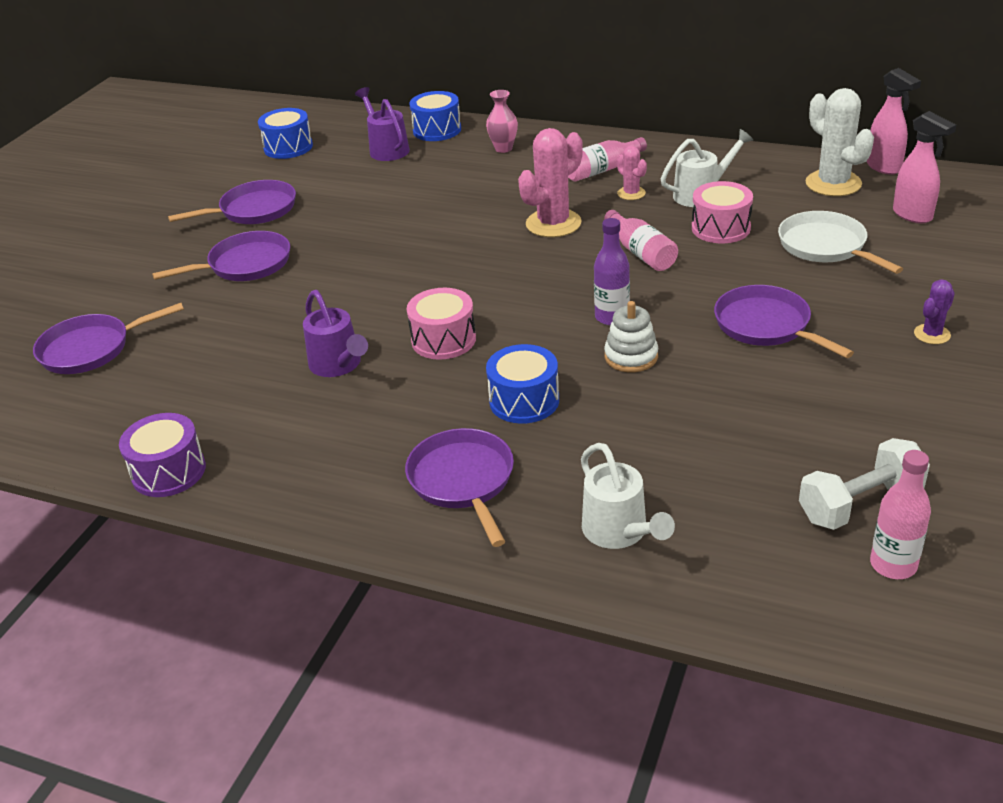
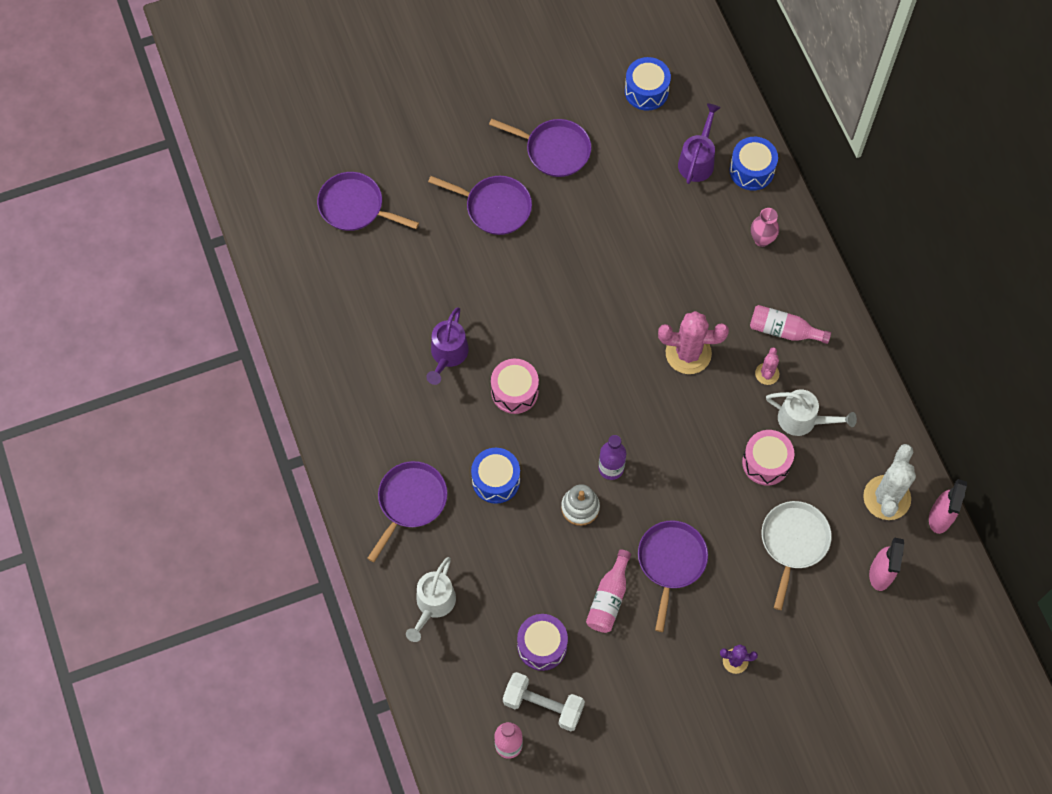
camera: 45 degrees right, 30 degrees up
purple drum [119,413,206,497] -> purple drum moved to [517,614,568,671]
pink bottle [604,210,678,271] -> pink bottle moved to [586,549,631,633]

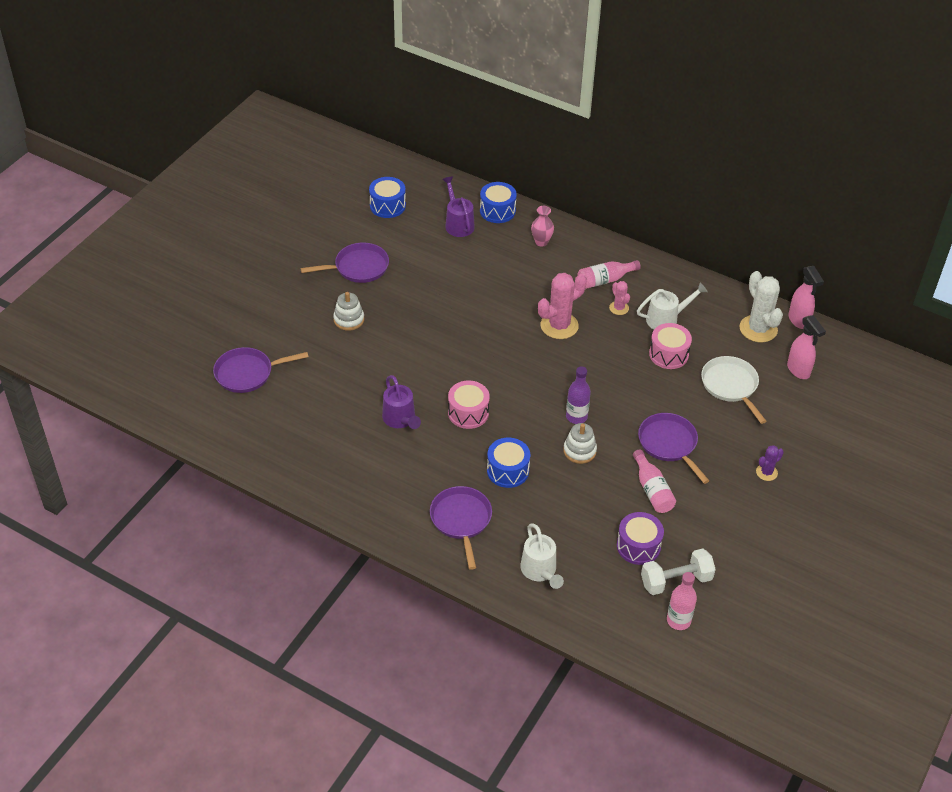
camera: 40 degrees left, 20 degrees down
purple pan [428,176,532,235] -> white stacking toy [333,292,364,331]

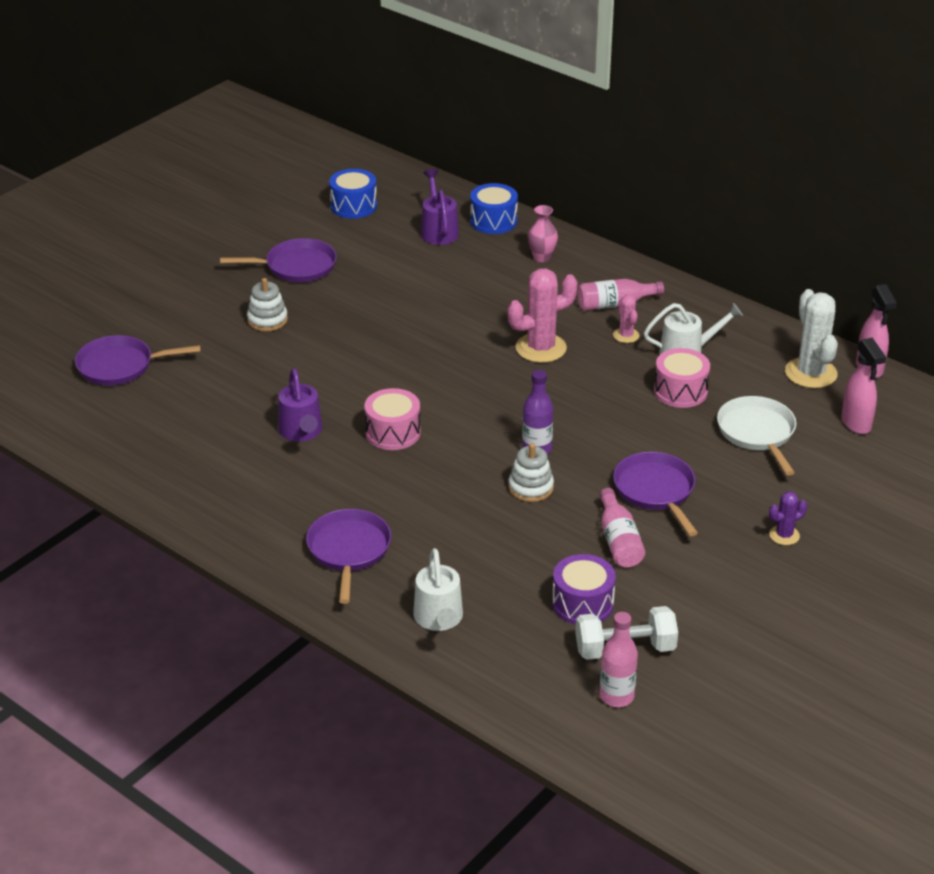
camera: 10 degrees right, 10 degrees down
blue drum [487,438,530,488] -> none

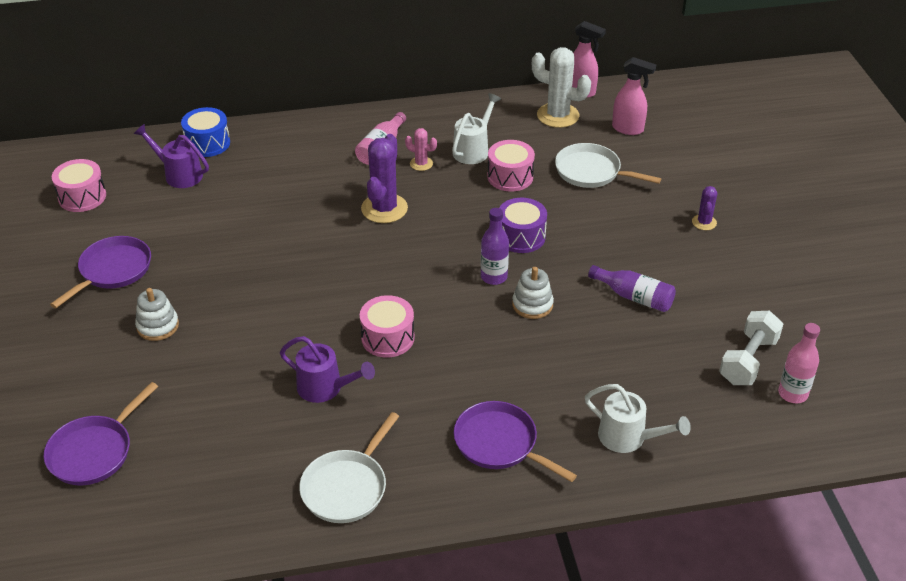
camera: 50 degrees left, 5 degrees up
blue drum [329,169,377,219] -> pink drum [52,159,106,212]
pink cactus [507,268,578,363] -> purple cactus [361,134,408,223]
pink vase [528,205,558,262] -> none
purple drum [552,554,616,625] -> purple drum moved to [499,198,547,253]
pink bottle [600,488,645,567] -> purple bottle [588,265,676,312]
purple pan [613,452,698,536] -> none
none -> white pan [299,412,399,523]

